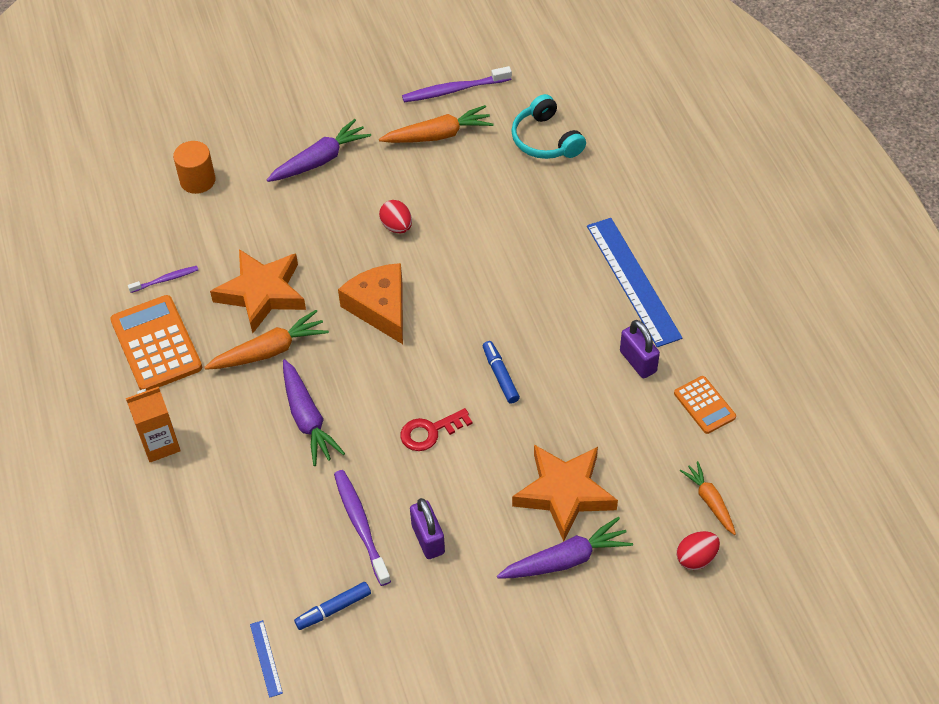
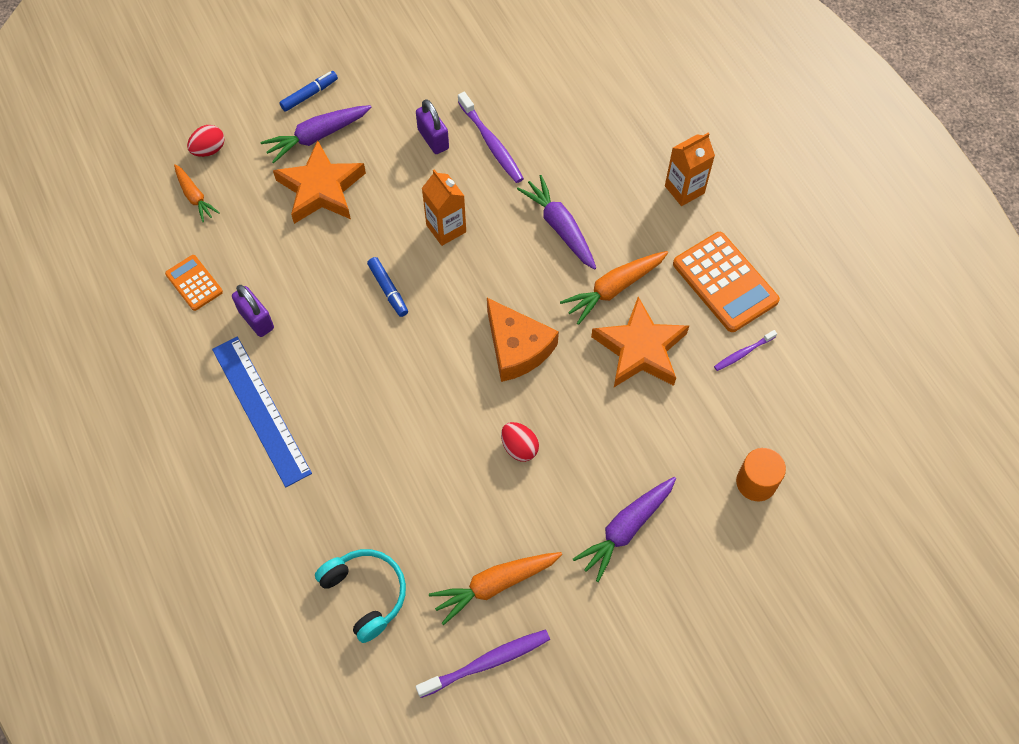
camera: 170 degrees right, 10 degrees up
blue ruler [250,620,283,698] -> none
blue marker [294,582,371,630] -> blue marker moved to [279,71,338,112]
red key [400,408,472,451] -> orange carton [422,169,466,246]

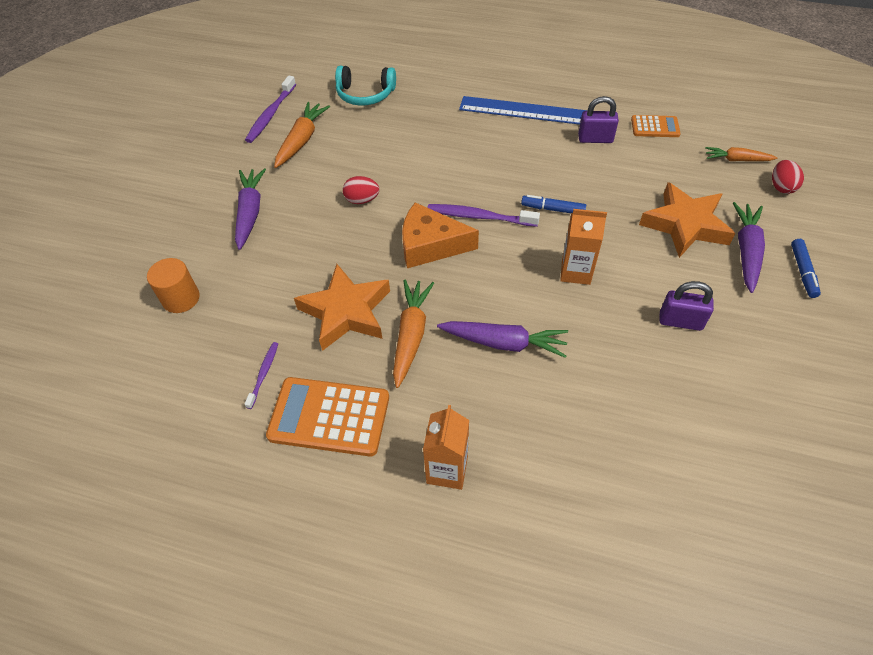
camera: 135 degrees right, 10 degrees down
purple toothbrush [458,92,524,183] -> purple toothbrush moved to [427,204,540,227]

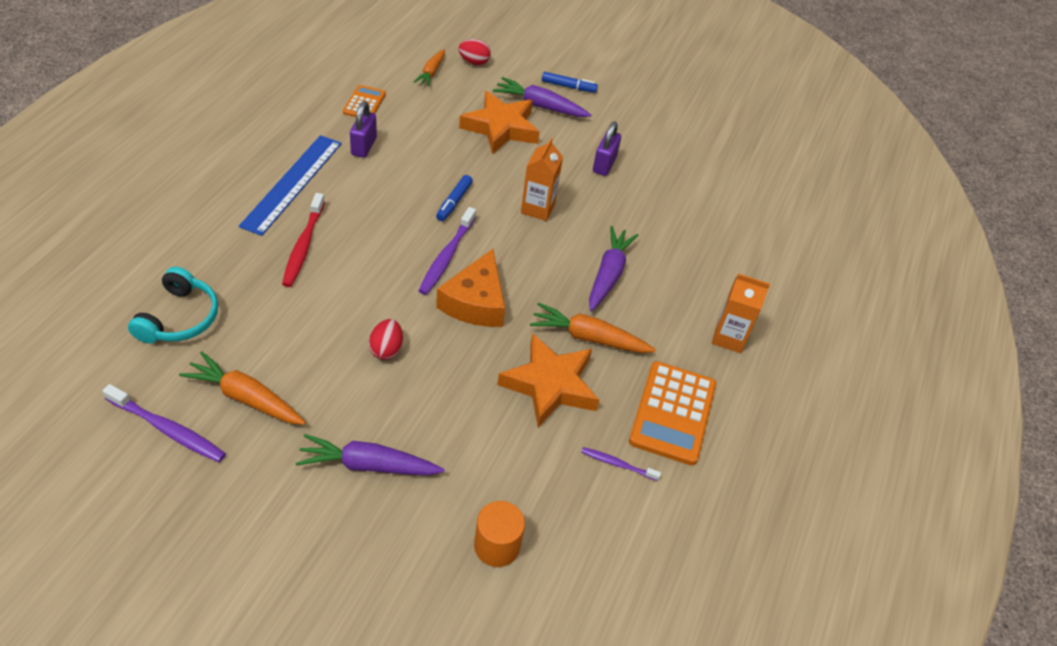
camera: 90 degrees left, 5 degrees down
none -> red toothbrush [282,193,325,287]

